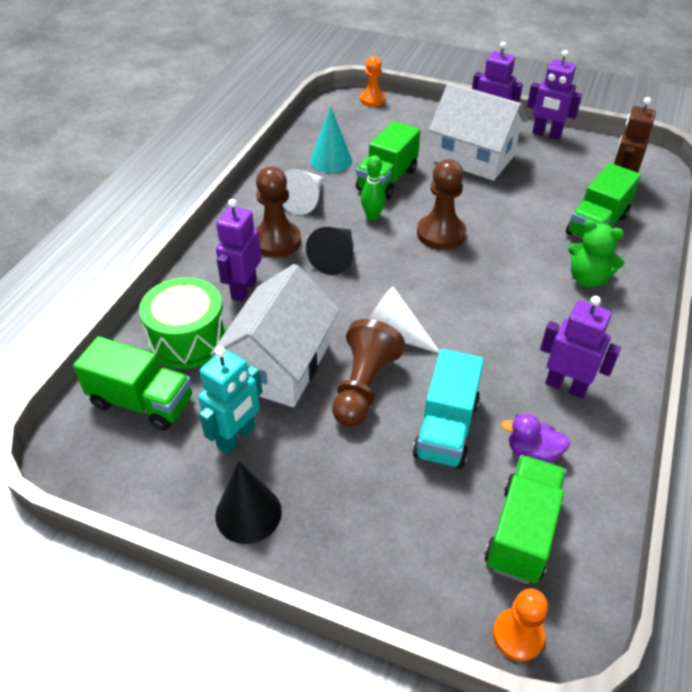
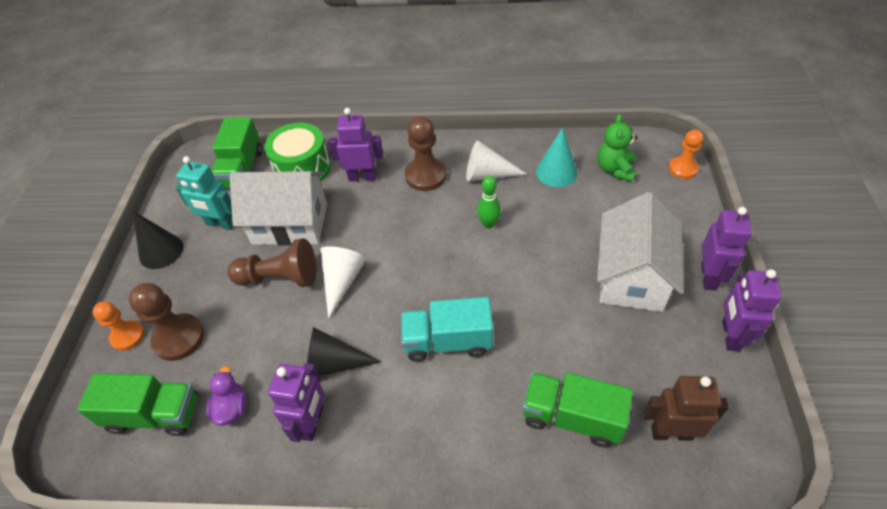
camera: 75 degrees right, 5 degrees up
black cone [306,227,354,275] -> black cone moved to [307,327,382,376]
green truck [356,121,420,199] -> none
turquoise truck [412,349,484,469] -> turquoise truck moved to [401,297,493,362]
brown pawn [417,159,466,250] -> brown pawn moved to [129,283,204,361]
orange pawn [493,589,548,661] -> orange pawn moved to [93,301,144,351]
green teddy bear [568,220,624,287] -> green teddy bear moved to [598,114,638,182]

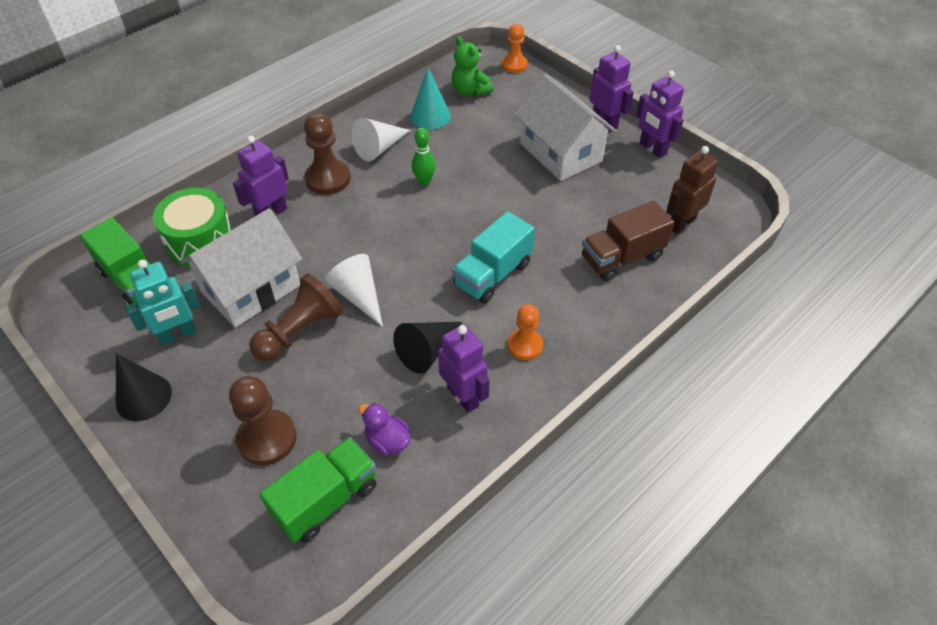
camera: 50 degrees left, 0 degrees up
orange pawn [93,301,144,351] -> orange pawn moved to [508,304,543,360]
green truck [523,372,633,448] -> brown truck [582,201,674,281]

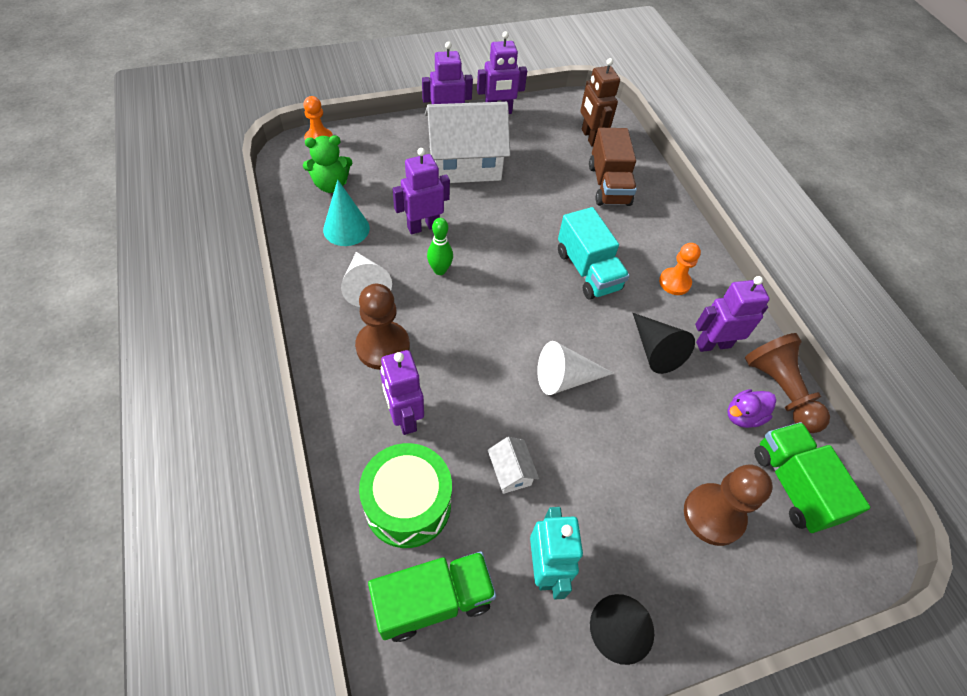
camera: 70 degrees left, 5 degrees up
white house [180,208,302,328] -> white house [488,437,539,494], size x0.42
brown pawn [249,273,343,361] -> brown pawn moved to [745,333,830,433]
none -> purple robot [393,148,450,234]

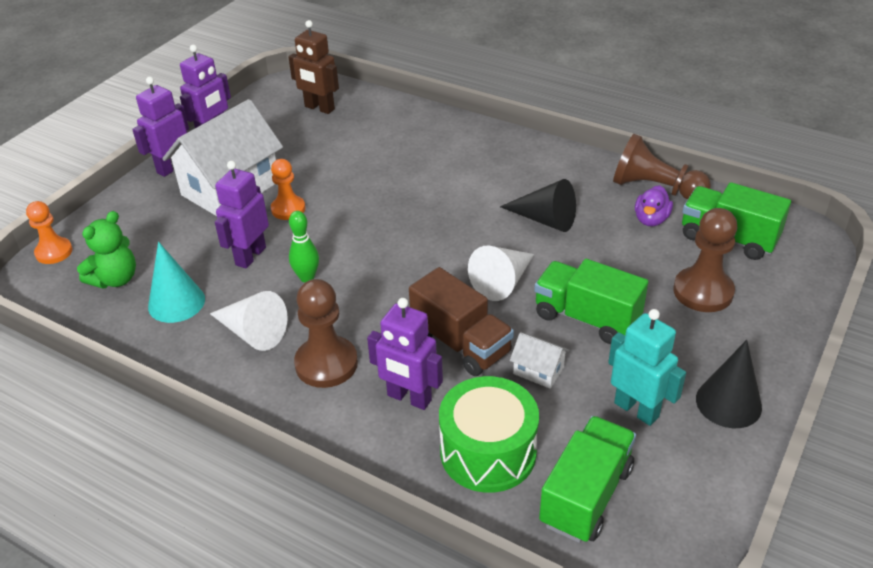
camera: 35 degrees left, 15 degrees down
turquoise truck [558,207,630,300] -> none
brown truck [589,128,637,206] -> brown truck moved to [409,267,514,376]
orange pawn [659,243,701,295] -> orange pawn moved to [271,159,305,220]
purple robot [695,276,770,352] -> none
none -> green truck [534,259,648,344]

